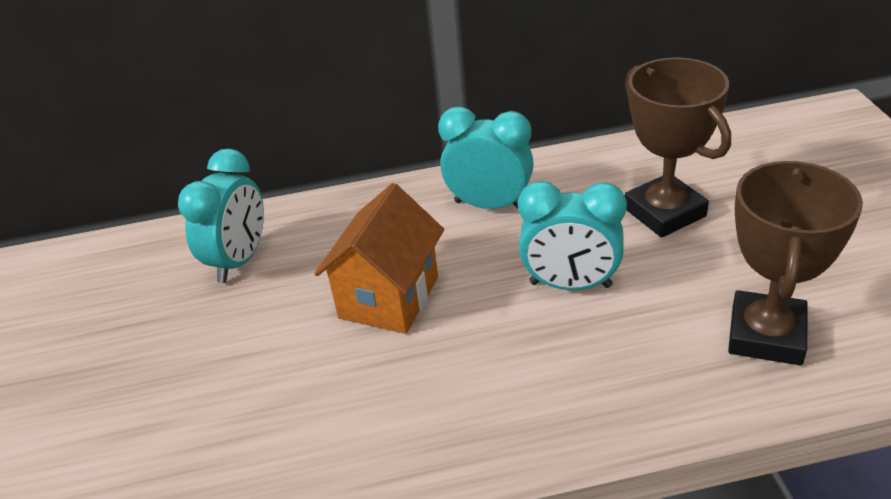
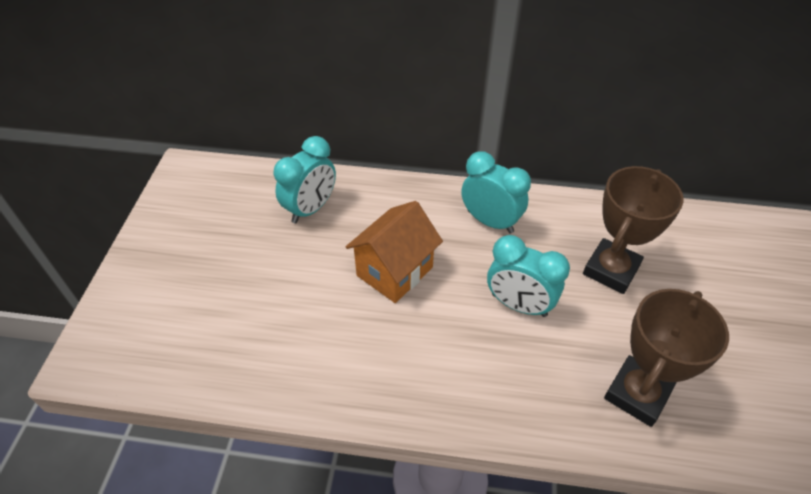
camera: 15 degrees right, 10 degrees up
brown trophy [625,57,731,238] -> brown trophy turned 45 degrees clockwise [583,166,684,294]

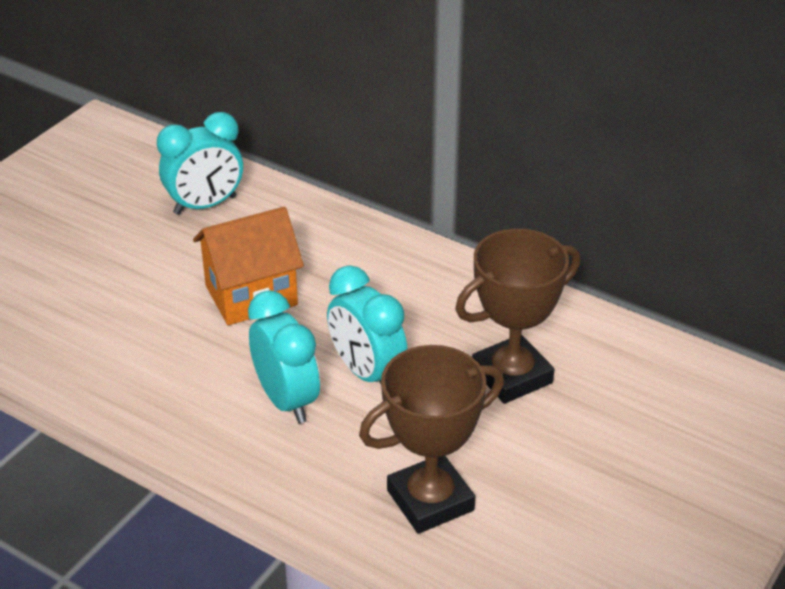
camera: 25 degrees right, 10 degrees down
turquoise clock [461,151,531,234] -> turquoise clock moved to [248,290,320,424]

